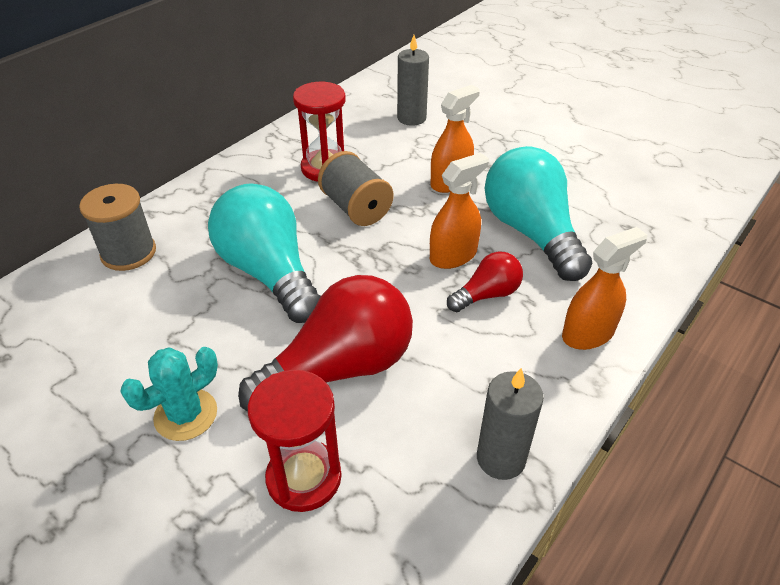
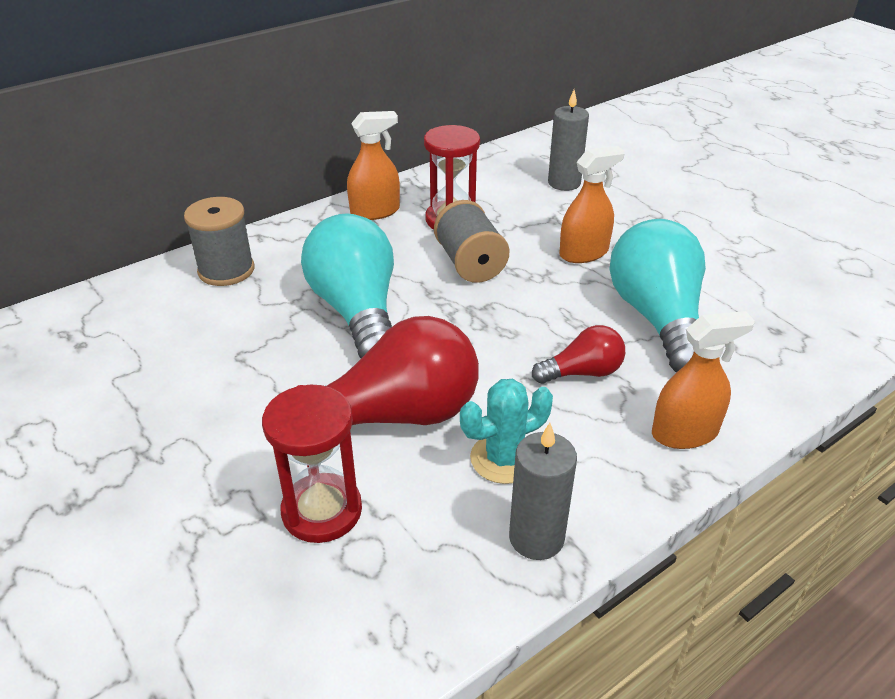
camera: 15 degrees right, 5 degrees down
turquoise cactus [120,347,218,441] -> turquoise cactus moved to [460,379,553,484]
orange spray bottle [430,153,489,269] -> orange spray bottle moved to [347,111,400,220]

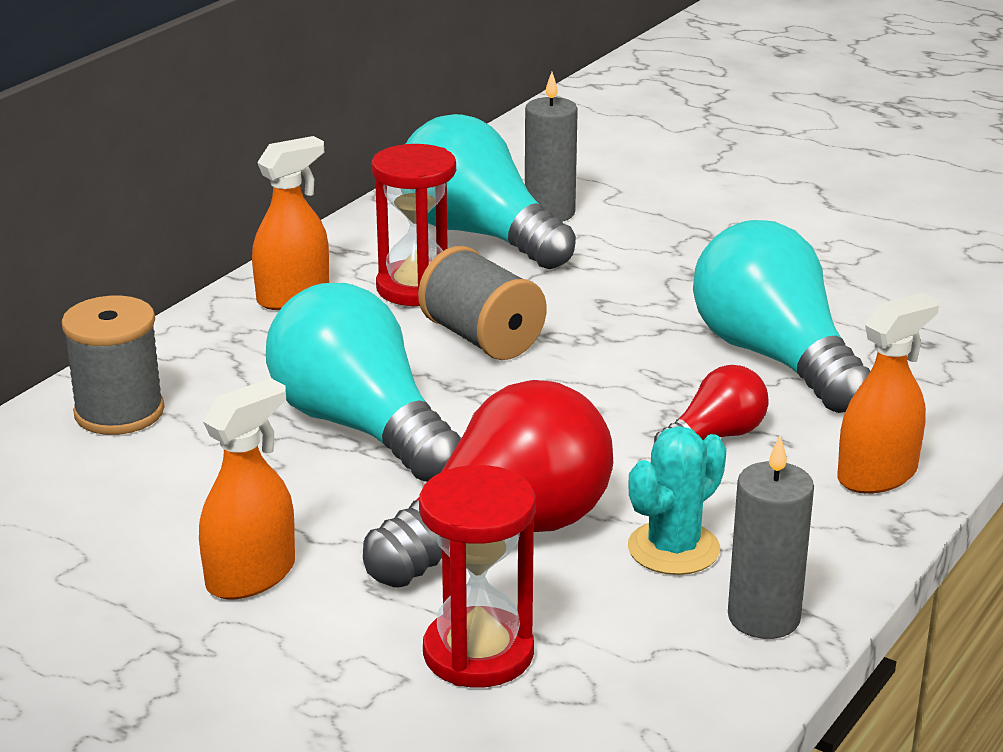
camera: 20 degrees left, 10 degrees down
orange spray bottle [559,146,625,263] -> orange spray bottle moved to [199,378,295,600]
none -> turquoise light bulb [406,114,576,269]

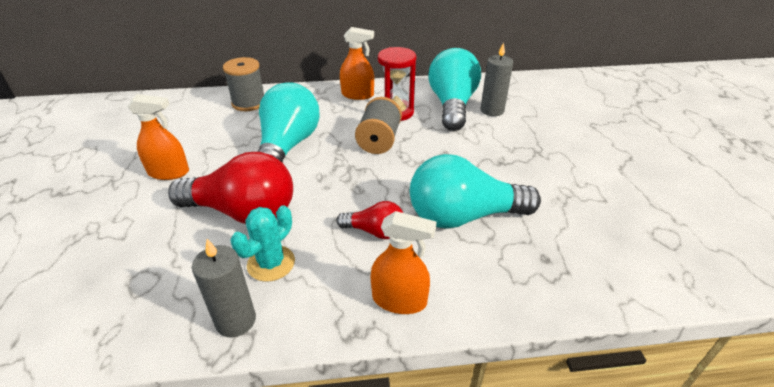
camera: 50 degrees right, 10 degrees up
red hourglass [419,465,536,687] -> none
turquoise cactus [628,426,727,575] -> turquoise cactus turned 60 degrees counterclockwise [230,205,295,282]
turquoise light bulb [693,220,870,413] -> turquoise light bulb turned 120 degrees counterclockwise [410,154,541,229]

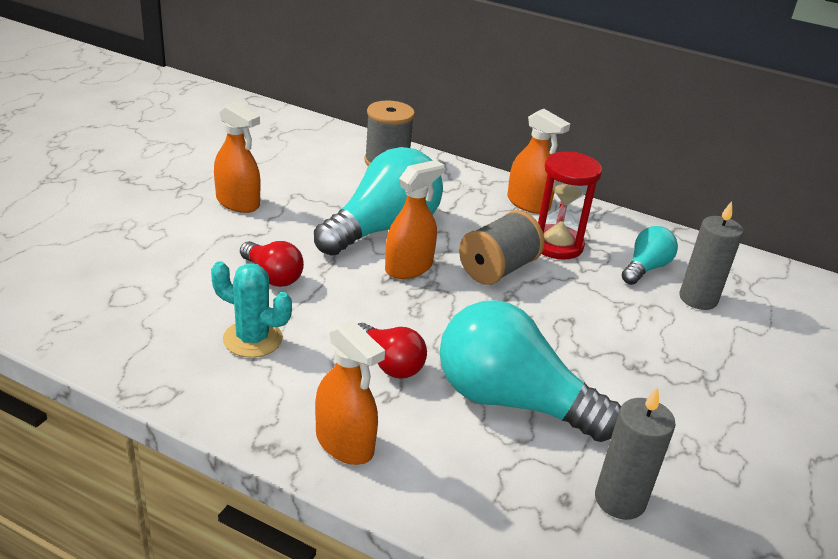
camera: 30 degrees right, 5 degrees down
red light bulb [168,152,293,224] -> red light bulb [240,241,304,287], size x0.51
grey candle [192,239,256,337] -> grey candle moved to [595,387,676,520]
turquoise cactus [230,205,295,282] -> turquoise cactus turned 45 degrees clockwise [211,261,292,358]
turquoise light bulb [428,48,481,131] -> turquoise light bulb [622,226,678,285], size x0.51
none -> orange spray bottle [385,160,444,279]

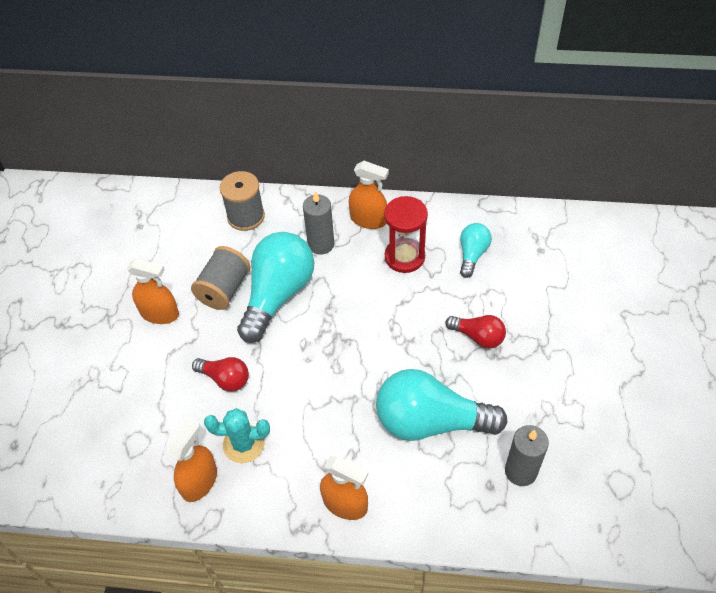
camera: 15 degrees left, 20 degrees up
red light bulb [358,323,427,379] -> red light bulb moved to [445,315,506,349]
orange spray bottle [385,160,444,279] -> orange spray bottle moved to [167,419,217,502]
grey spool [459,210,545,285] -> grey spool moved to [191,246,251,310]
grey candle [679,201,743,310] -> grey candle moved to [303,191,334,255]

